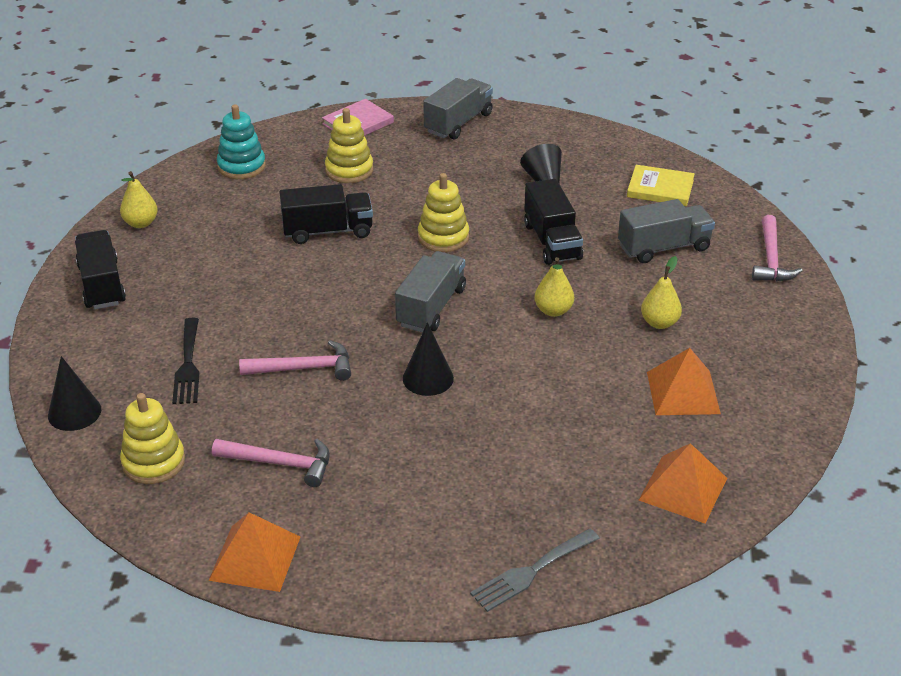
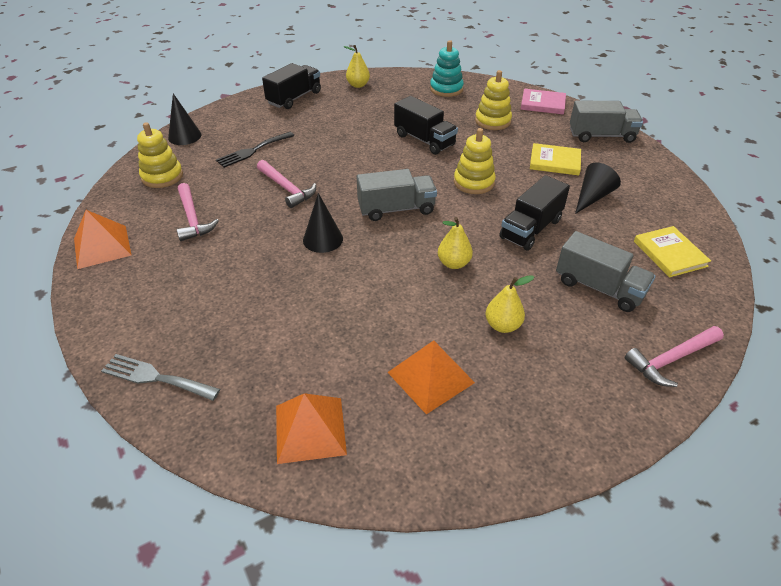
camera: 55 degrees right, 5 degrees up
none -> yellow book [530,143,581,176]

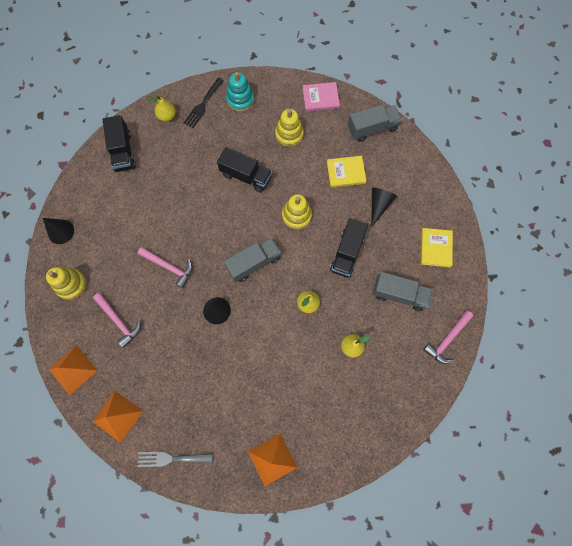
camera: 20 degrees left, 30 degrees up
black fork [216,132,295,168] -> black fork moved to [184,77,224,128]
black truck [262,63,321,109] -> black truck turned 150 degrees clockwise [102,115,136,172]
orange pyramid [387,340,475,414] -> orange pyramid moved to [92,391,143,443]
yellow book [634,226,711,278] -> yellow book turned 45 degrees clockwise [421,228,453,267]

